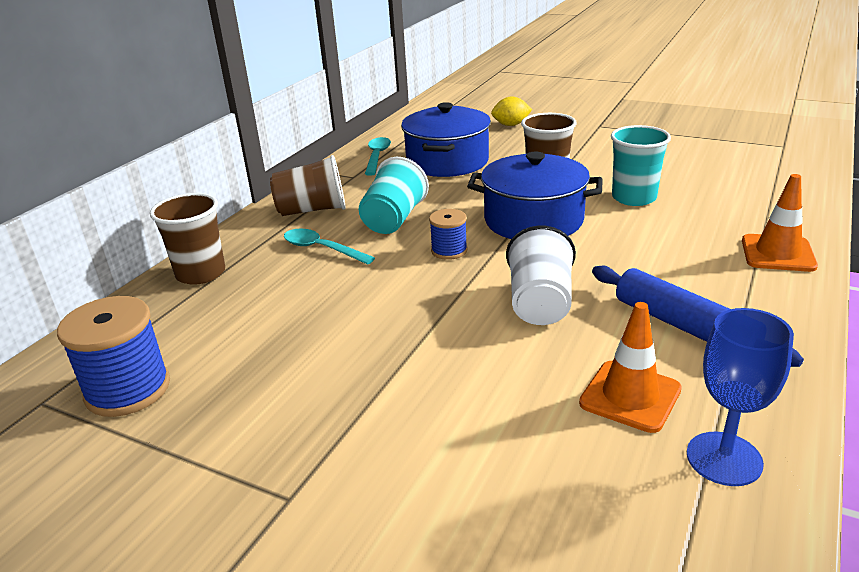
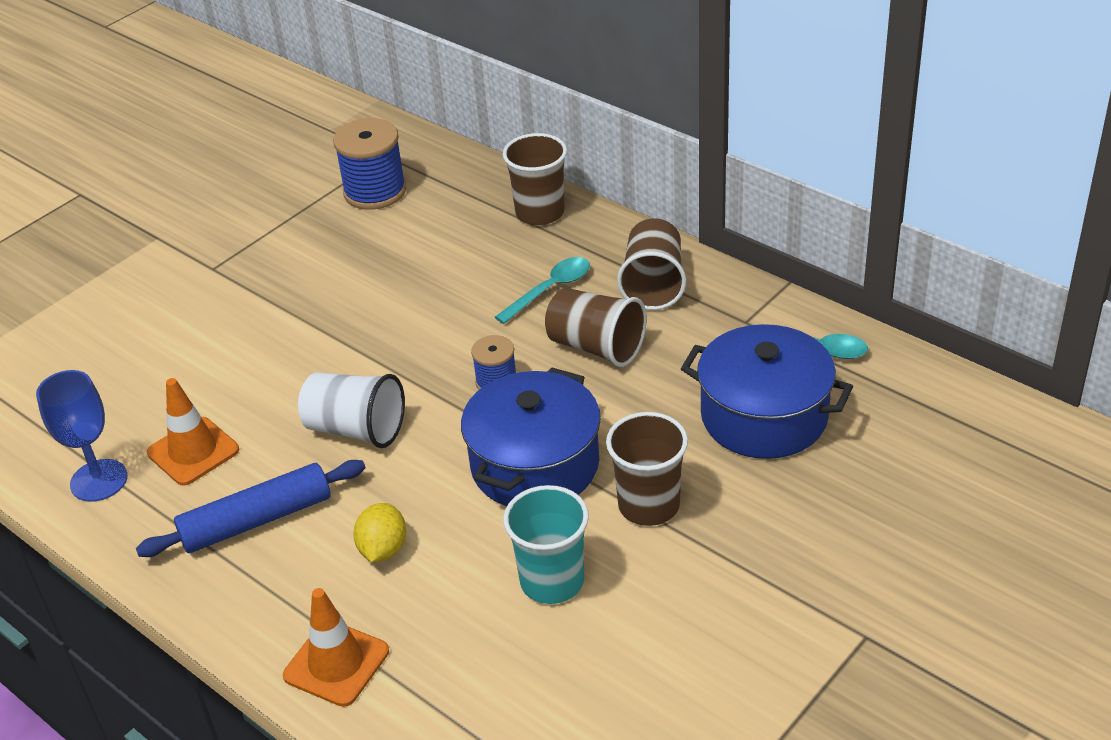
camera: 105 degrees right, 10 degrees up
turquoise cup [359,157,429,234] -> brown cup [545,288,647,367]
yellow lemon [491,97,532,126] -> yellow lemon moved to [353,503,406,562]

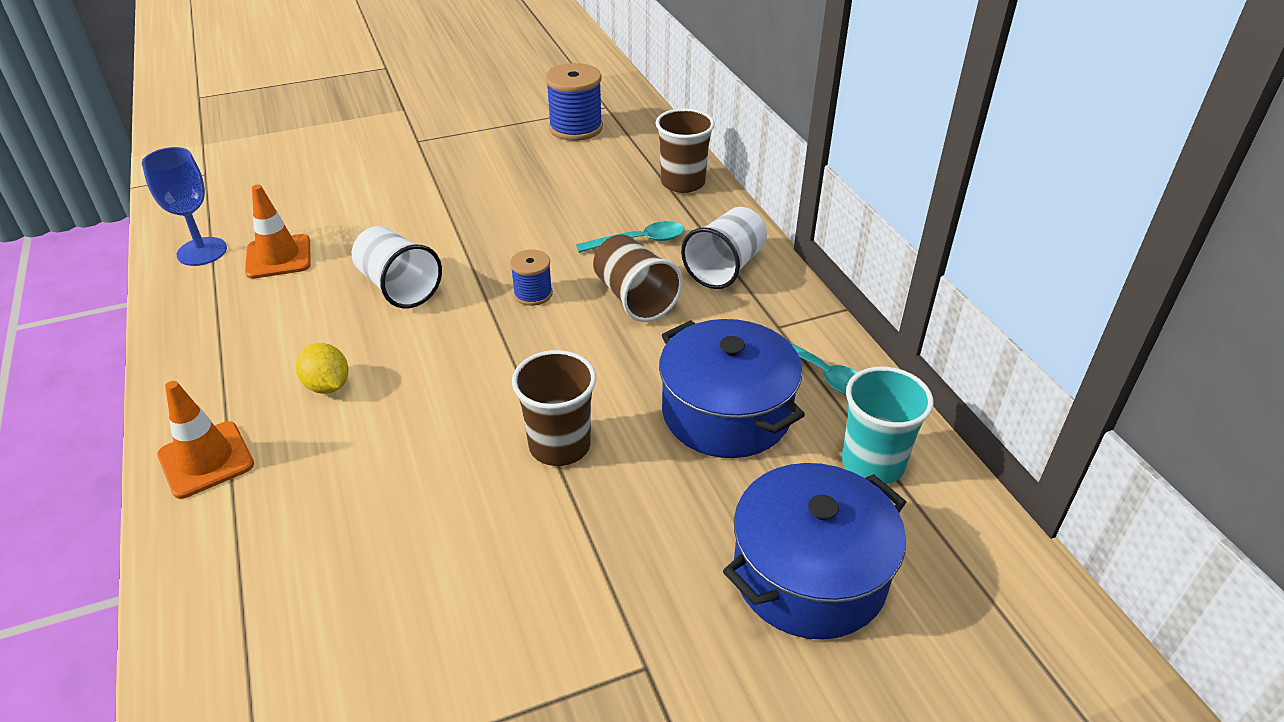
camera: 25 degrees right, 0 degrees up
blue rolling pin [136,460,365,557] -> none
yellow lemon [353,503,406,562] -> yellow lemon turned 75 degrees counterclockwise [296,343,349,394]
blue pot [461,367,601,506] -> blue pot moved to [723,463,906,640]
turquoise cup [503,485,589,604] -> turquoise cup moved to [842,367,934,484]
brown cup [617,218,686,310] -> white cup [681,207,767,289]

